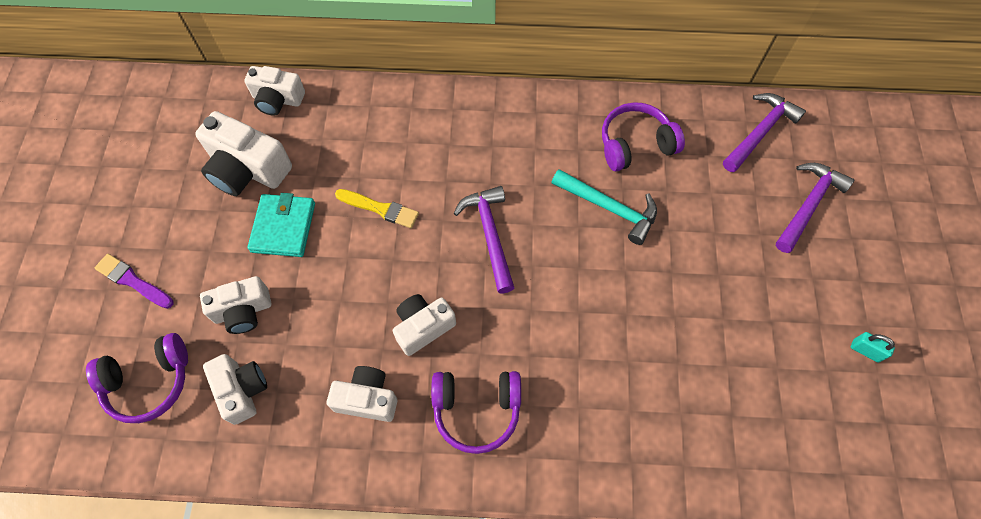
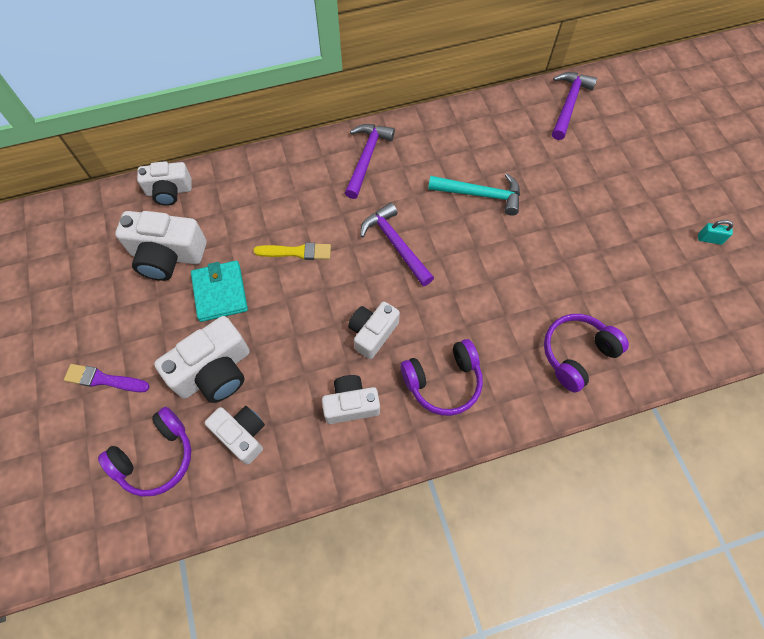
camera: 20 degrees left, 0 degrees up
white camera [200,276,271,334] -> white camera [154,316,250,403], size x1.52
purple headphones [602,102,685,171] -> purple headphones moved to [544,314,629,392]
purple hammer [776,163,854,253] -> purple hammer moved to [345,124,395,199]

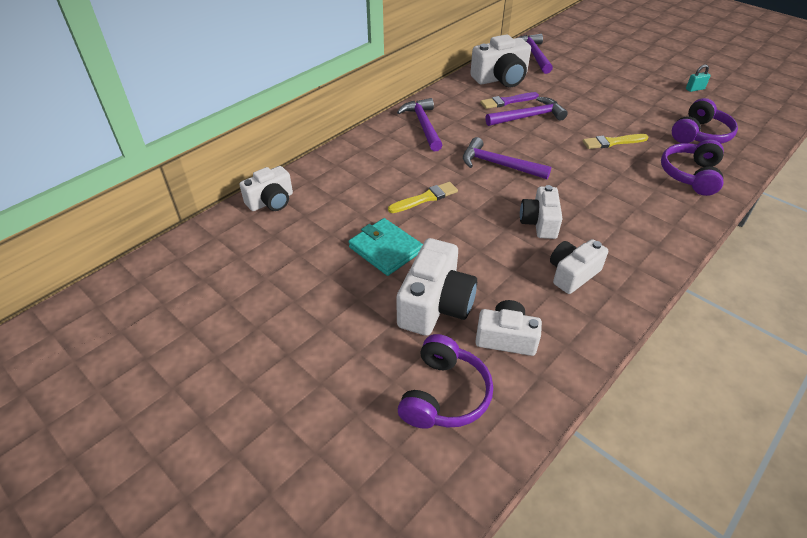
camera: 30 degrees left, 20 degrees down
purple brush [64,364,150,392] -> purple brush moved to [480,92,539,109]
white camera [115,211,207,281] -> white camera moved to [470,35,531,87]
purple headphones [400,339,483,416] -> purple headphones moved to [672,98,738,143]
turquoise hammer [428,173,520,215] -> purple hammer [486,97,568,126]
none -> yellow brush [583,134,648,149]

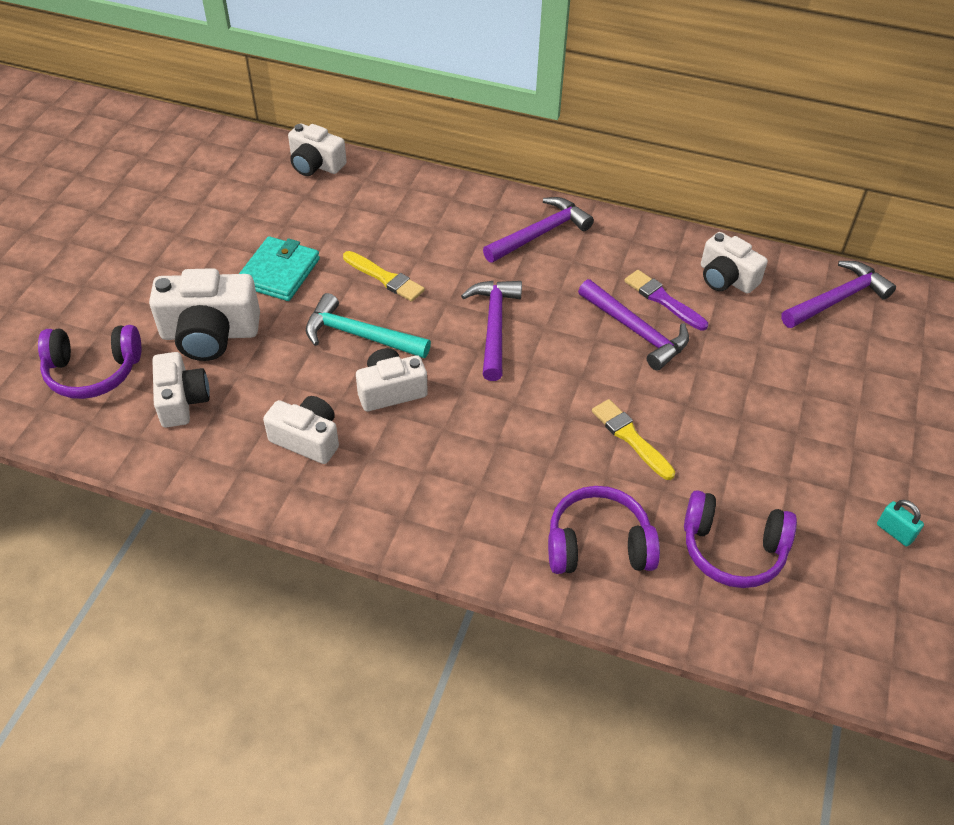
camera: 65 degrees right, 5 degrees up
white camera [470,35,531,87] -> white camera [701,232,768,294], size x0.66
none -> turquoise hammer [306,293,431,358]

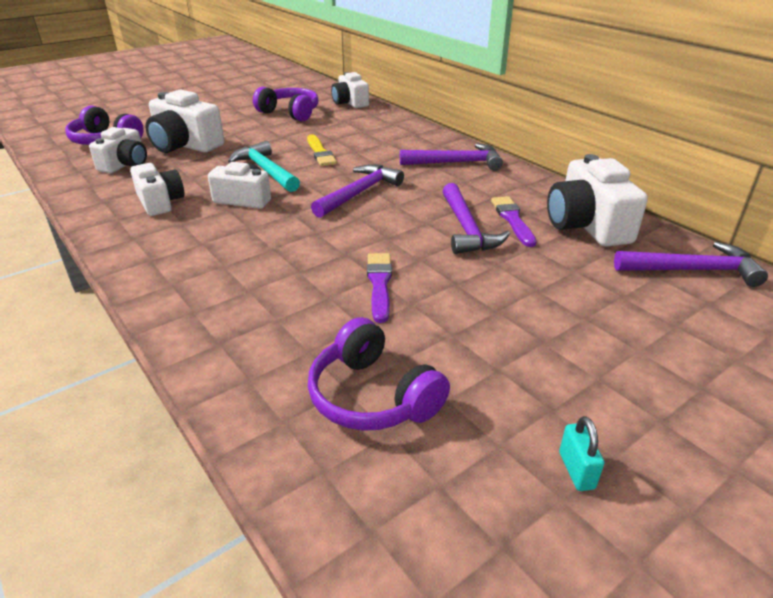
camera: 35 degrees right, 15 degrees down
turquoise wallet [239,236,320,301] -> none
purple headphones [548,486,660,574] -> purple headphones moved to [253,87,318,122]
yellow brush [592,399,675,480] -> purple brush [367,253,392,323]
white camera [701,232,768,294] -> white camera [547,154,648,247], size x1.52

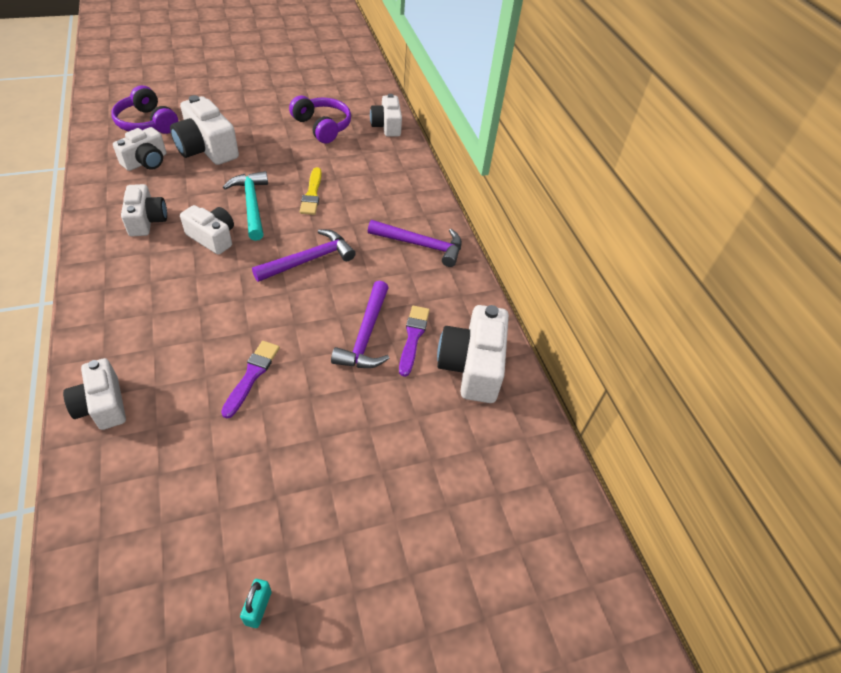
camera: 15 degrees right, 15 degrees up
purple headphones [308,317,450,431] -> none
purple hammer [614,242,768,287] -> none
none -> white camera [63,358,126,430]

